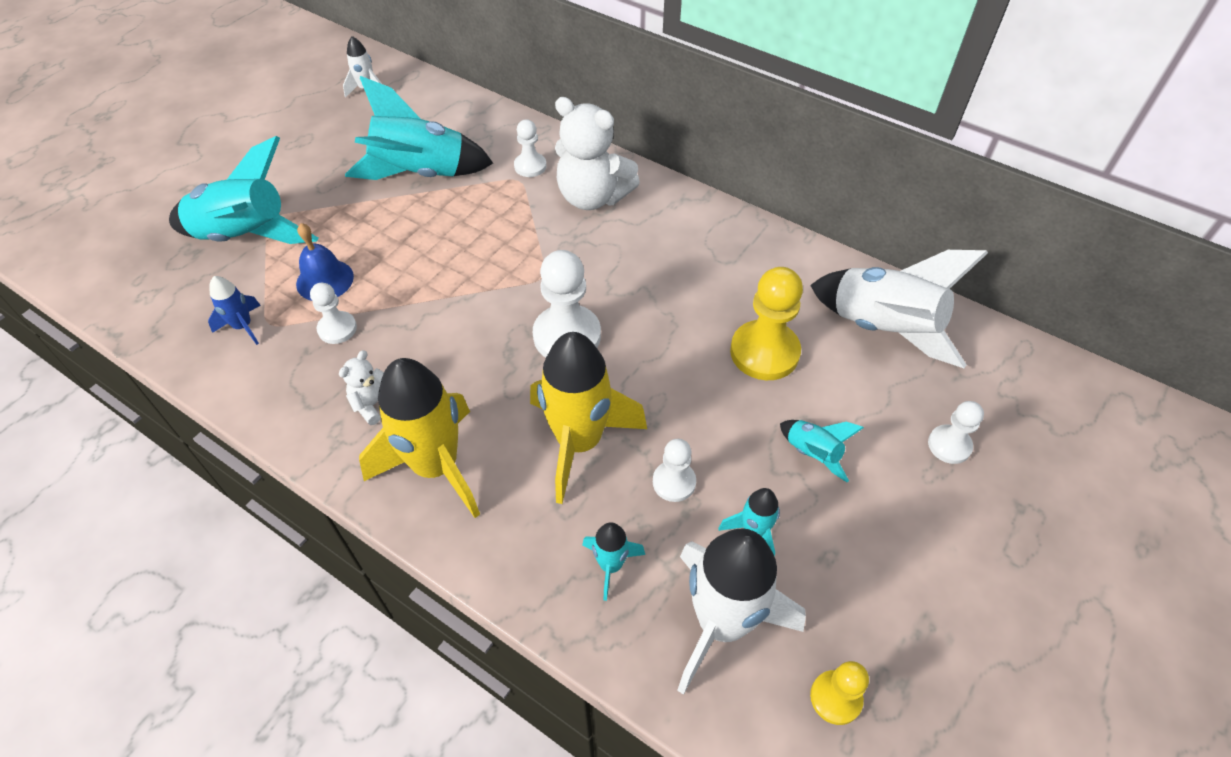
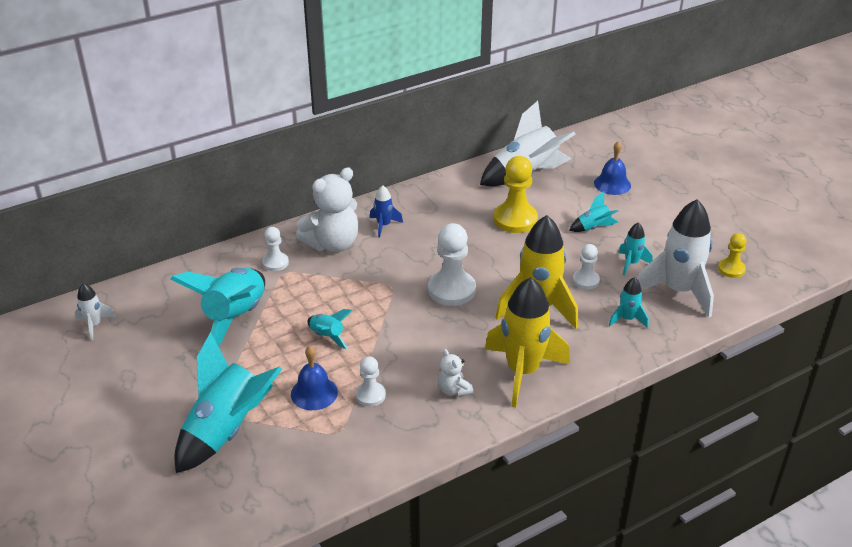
camera: 65 degrees left, 15 degrees down
blue rocket [208,276,261,345] -> blue rocket moved to [370,185,403,237]
white pawn [928,401,984,464] -> blue bell [594,141,631,195]
none -> turquoise rocket [307,309,353,350]

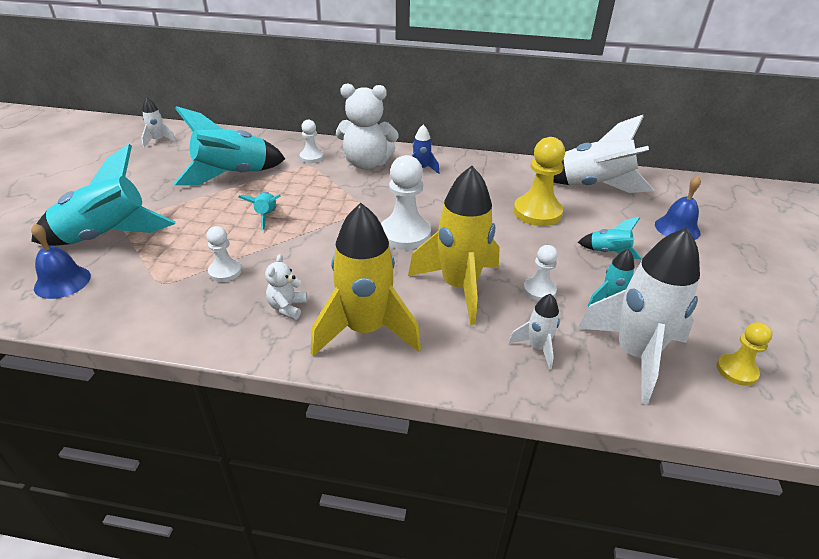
camera: 40 degrees right, 0 degrees up
blue bell [291,346,338,410] -> blue bell moved to [31,223,91,299]
turquoise rocket [609,277,648,328] -> white rocket [509,294,560,369]

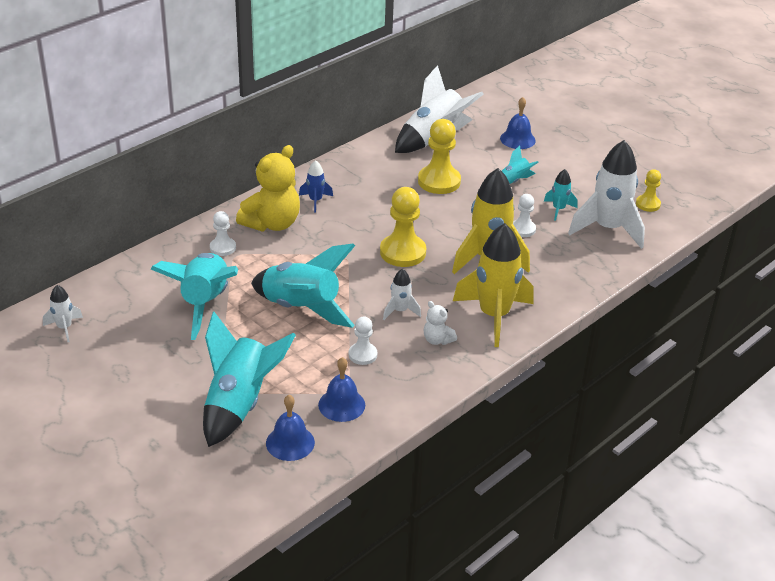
camera: 55 degrees left, 0 degrees up
turquoise rocket [238,192,280,231] -> turquoise rocket [251,244,355,328], size x2.12
white teddy bear [336,83,399,170] -> yellow teddy bear [236,145,300,232]
white pawn [381,155,431,250] -> yellow pawn [380,187,426,267]
white rocket [509,294,560,369] -> white rocket moved to [383,269,421,320]
none -> blue bell [318,357,365,422]

